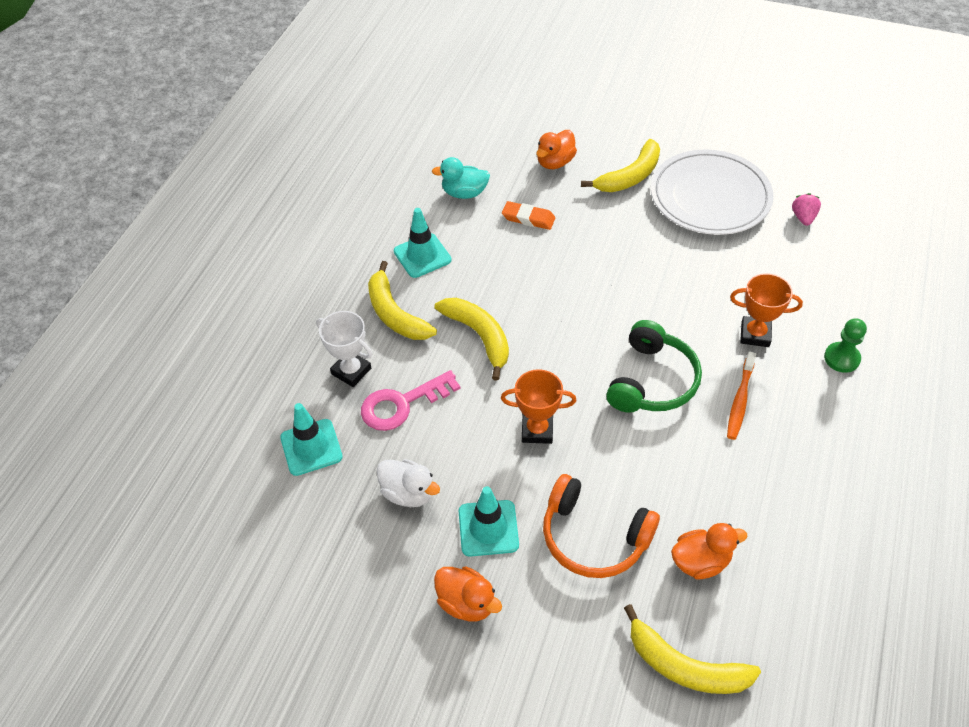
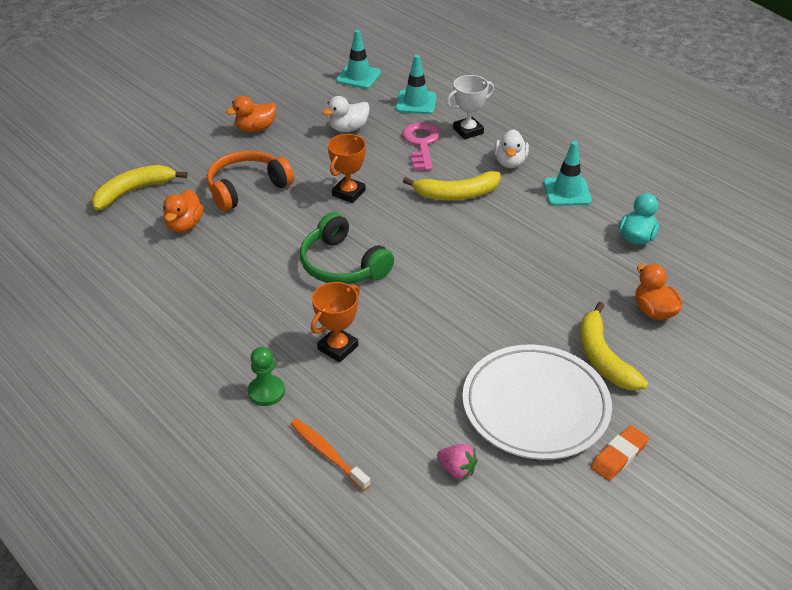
camera: 115 degrees right, 10 degrees down
yellow banana [368,261,437,340] -> white duck [494,129,529,168]
turquoise traffic cone [459,486,519,557] -> turquoise traffic cone moved to [336,30,381,89]
orange eraser [502,201,555,230] -> orange eraser moved to [591,425,649,481]
orange toothbrush [727,351,756,440] -> orange toothbrush moved to [290,419,371,491]

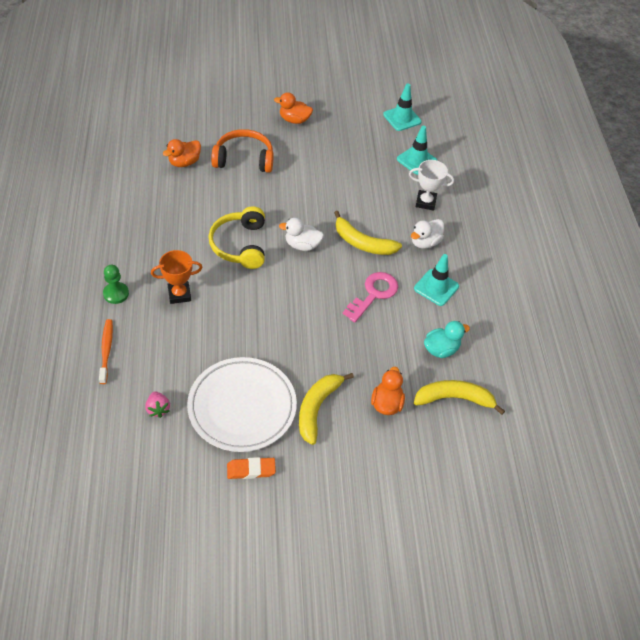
camera: 35 degrees right, 10 degrees up
yellow banana [92,165,188,211] -> yellow banana moved to [414,380,505,415]
green headphones [300,212,394,284] -> yellow headphones [209,206,265,269]
white duck [322,96,370,132] -> white duck moved to [279,218,324,251]
orange trophy [328,134,366,203] -> none
pink key [402,122,440,171] -> pink key moved to [343,272,398,322]

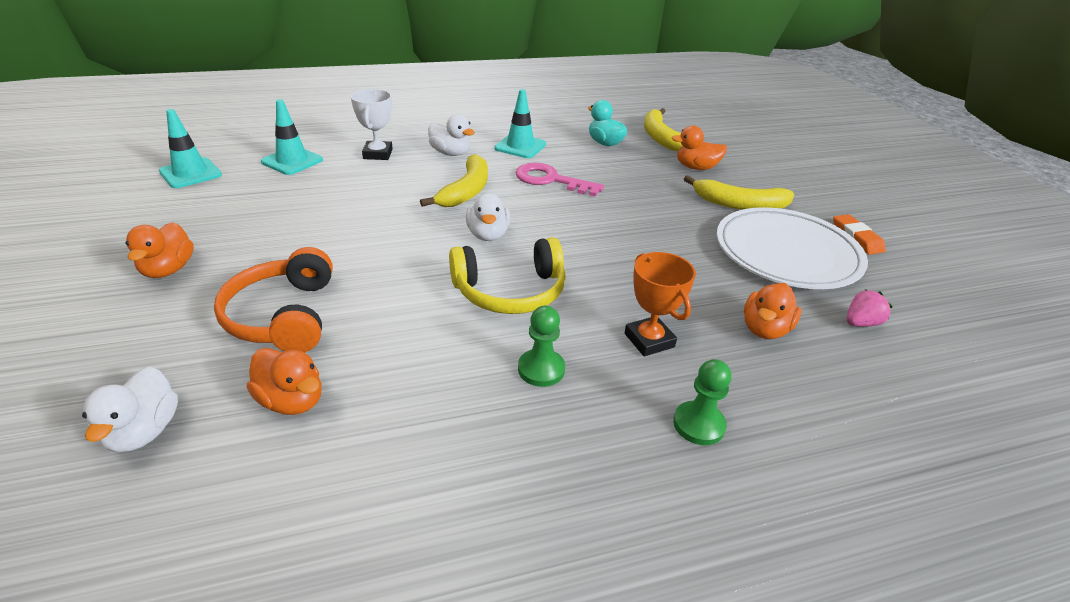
camera: 100 degrees left, 15 degrees down
orange toothbrush [99,319,113,384] -> none
none -> white duck [82,366,178,452]
none -> green pawn [518,306,565,387]
none -> orange duck [744,283,801,339]

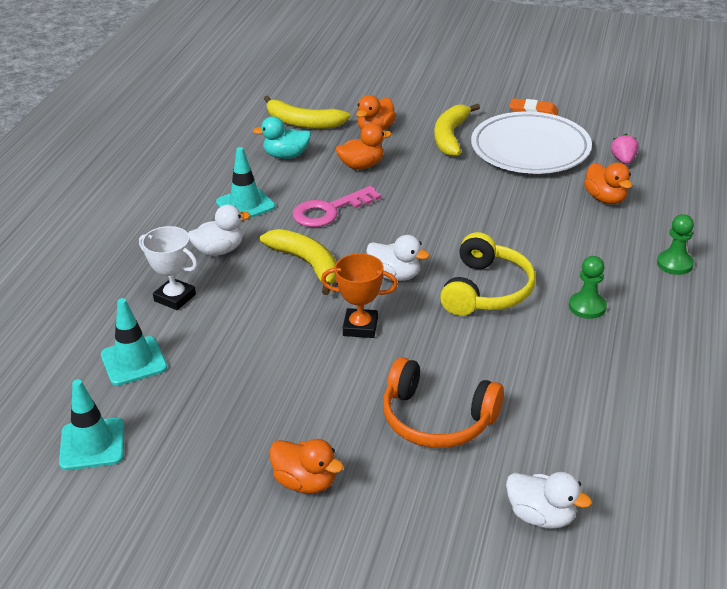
camera: 55 degrees left, 0 degrees up
orange duck [247,348,321,415] -> orange duck moved to [336,123,392,170]
orange trophy [625,252,696,356] -> orange trophy moved to [321,253,398,338]
yellow banana [684,175,794,210] -> yellow banana turned 150 degrees clockwise [434,103,480,157]

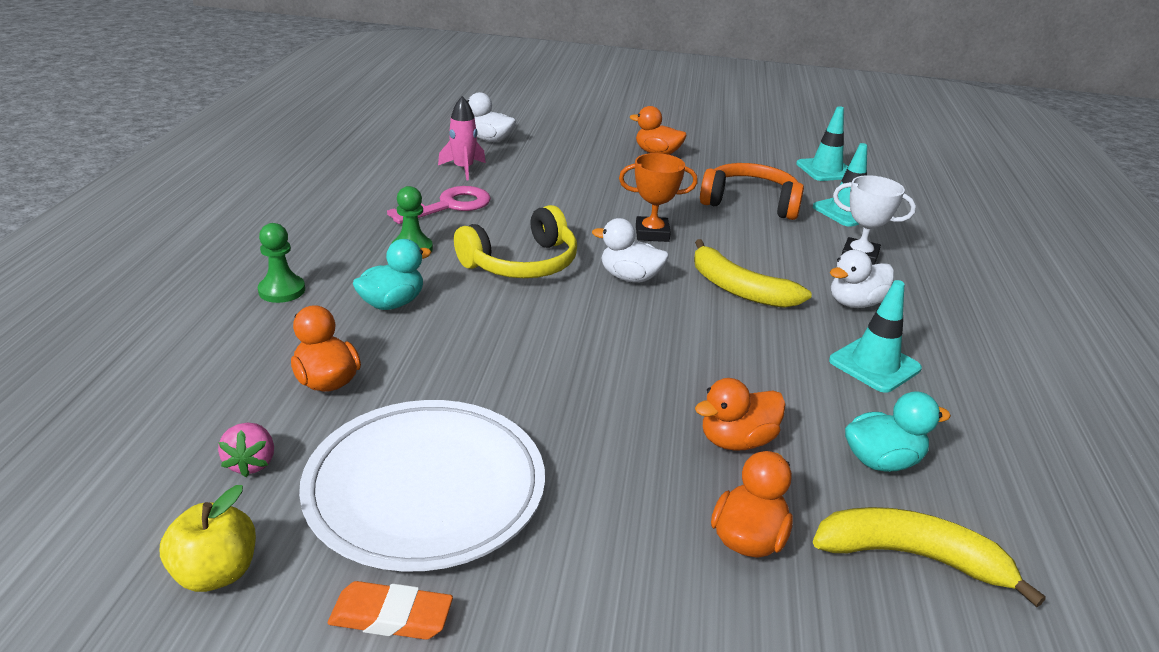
camera: 170 degrees right, 5 degrees down
pink key [293,186,381,227] -> pink key moved to [387,186,491,224]
orange headphones [383,357,504,448] -> orange headphones moved to [700,163,804,220]
yellow banana [434,103,480,157] -> none
yellow headphones [440,232,536,316] -> yellow headphones turned 135 degrees counterclockwise [454,205,577,278]
none -> yellow apple [160,485,256,592]
none -> turquoise duck [353,239,432,310]
none -> pink rocket [438,96,486,180]

